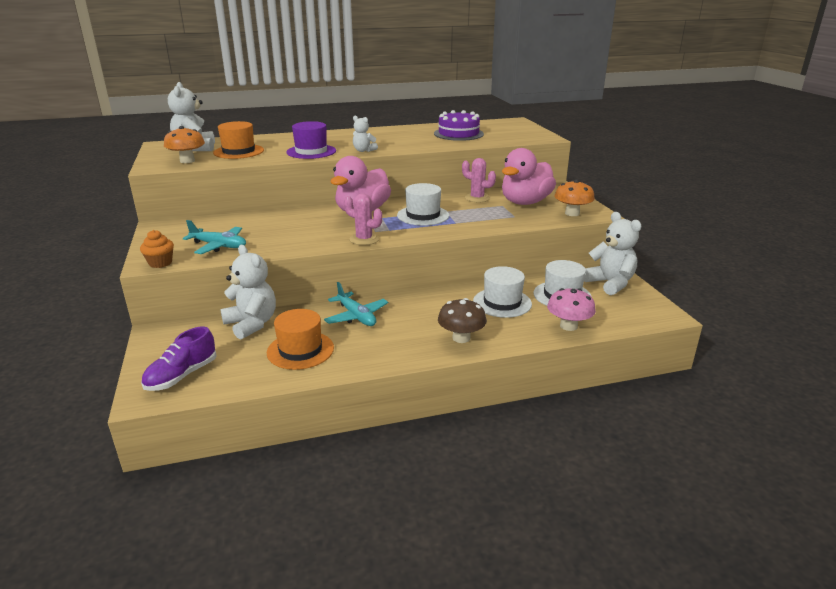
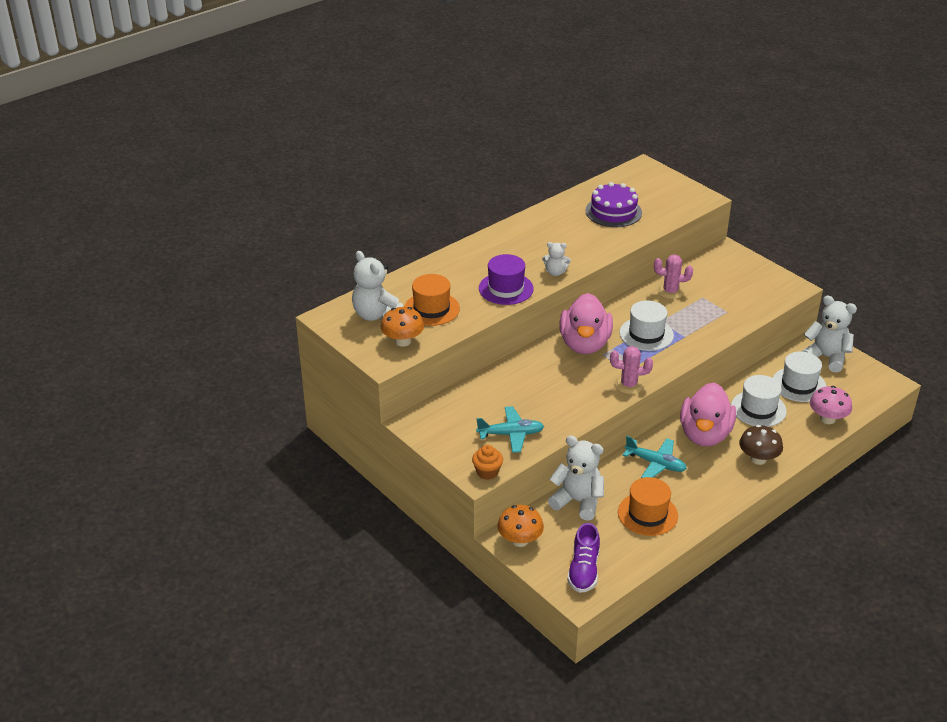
camera: 25 degrees left, 10 degrees up
pink duck [502,148,556,205] -> pink duck moved to [680,382,736,446]
orange mushroom [554,180,595,216] -> orange mushroom moved to [497,505,544,547]

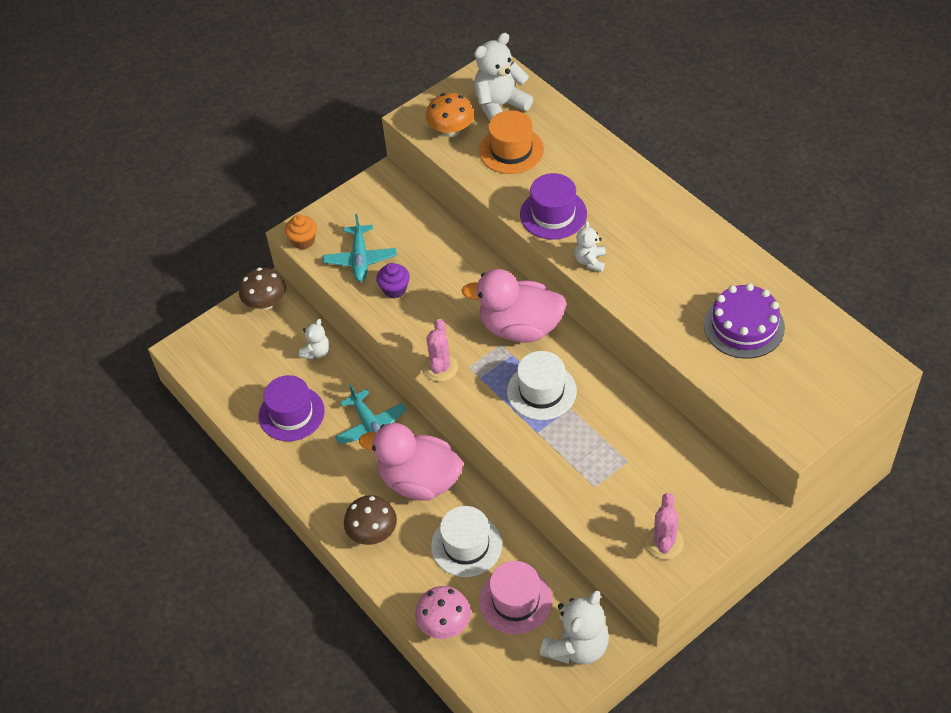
camera: 95 degrees right, 15 degrees up
orange mushroom [497,505,544,547] -> brown mushroom [239,268,286,310]
white teddy bear [548,436,604,521] -> white teddy bear [299,319,330,359], size x0.55
purple shoe [567,523,600,593] -> none
orange hat [618,477,678,536] -> purple hat [259,375,325,441]
turquoise plane [623,436,687,478] -> turquoise plane turned 60 degrees counterclockwise [335,384,407,444]
pink cactus [654,254,693,299] -> pink cactus moved to [645,493,684,560]
white hat [773,351,827,402] -> pink hat [479,561,552,634]
none -> purple cupcake [376,263,410,298]

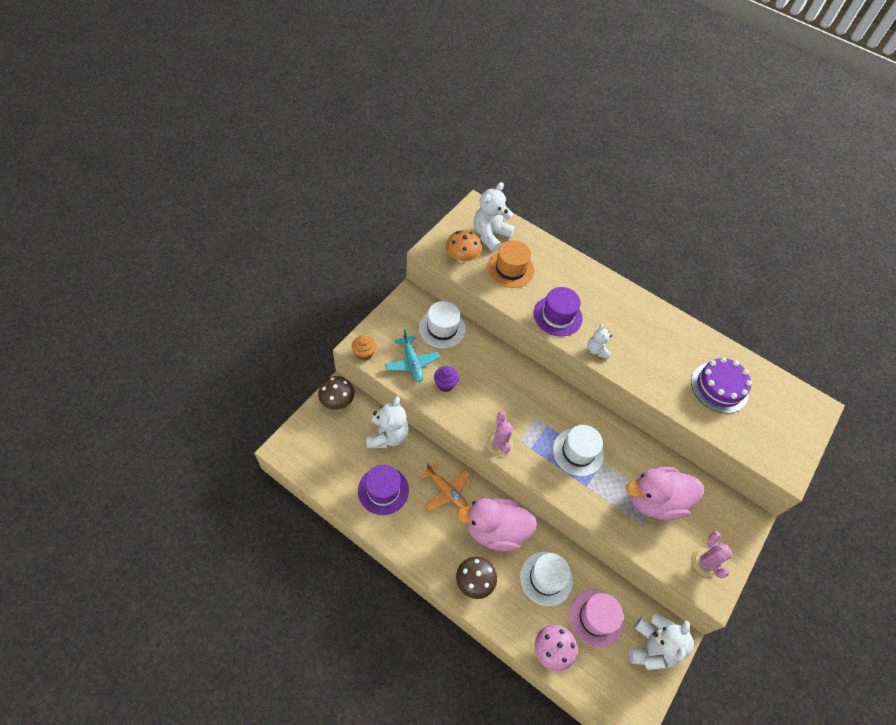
camera: 25 degrees left, 5 degrees up
white teddy bear [299,319,330,359] -> white teddy bear [367,396,409,448], size x1.82
turquoise plane [335,384,407,444] -> orange plane [420,462,470,512]
pink duck [461,269,567,342] -> pink duck moved to [626,467,704,520]
none -> white hat [419,301,466,348]

